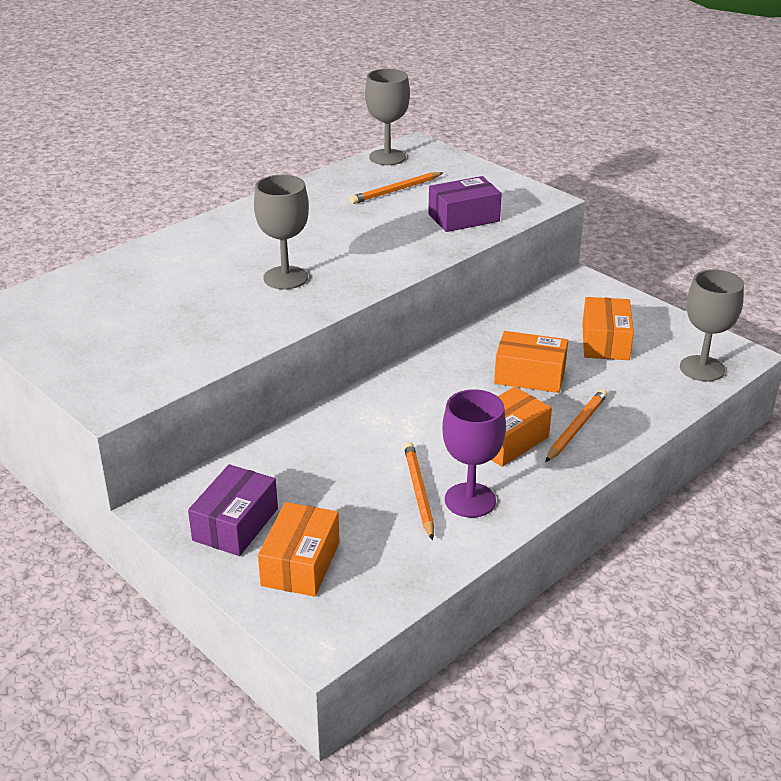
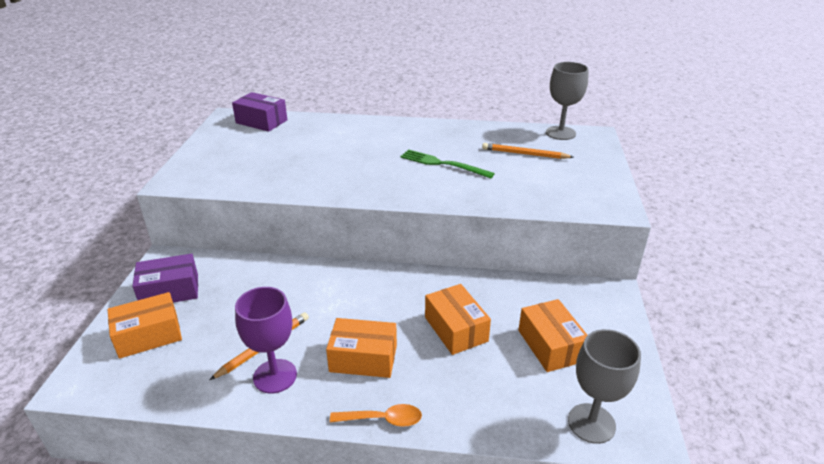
camera: 50 degrees right, 0 degrees up
grey goblet [254,175,309,289] -> none
purple box [428,176,502,232] -> purple box moved to [232,92,287,132]
orange pencil [545,389,608,462] -> none
orange box [582,297,634,360] -> orange box turned 75 degrees counterclockwise [518,299,587,372]
none -> orange spoon [330,404,422,427]
none -> green fork [400,149,495,179]

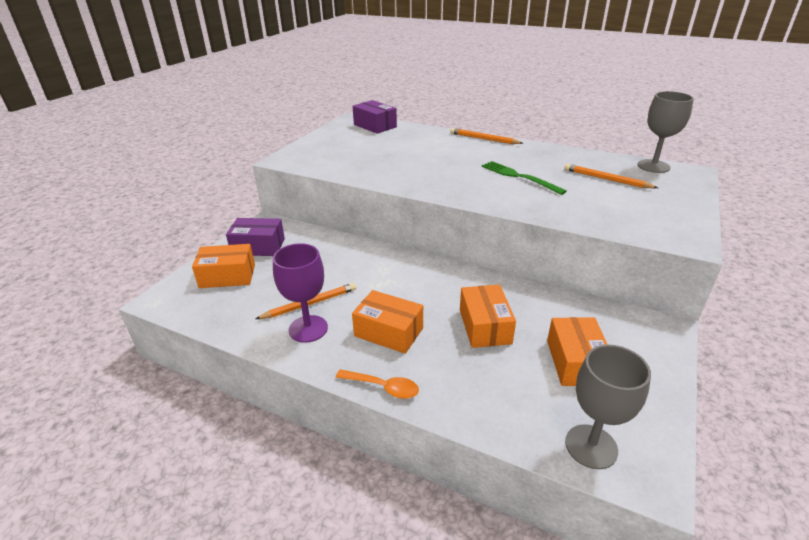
camera: 20 degrees right, 0 degrees up
none -> orange pencil [450,128,523,144]

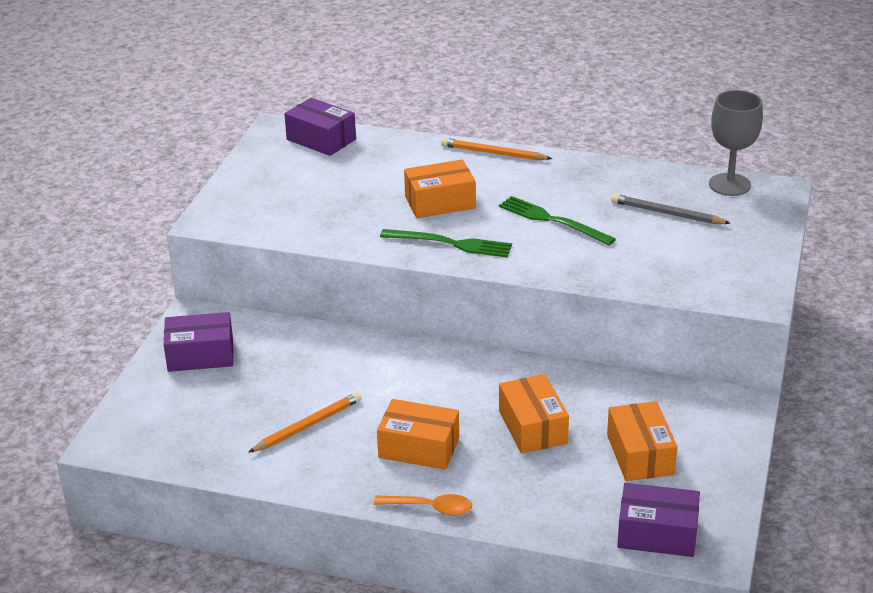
camera: 10 degrees left, 0 degrees up
orange box [192,244,255,288] -> orange box moved to [404,160,476,218]
purple goblet [273,243,328,343] -> none
orange pencil [564,164,658,188] -> grey pencil [611,194,731,224]
grey goblet [565,345,651,469] -> purple box [617,483,700,557]
none -> green fork [380,229,512,257]

